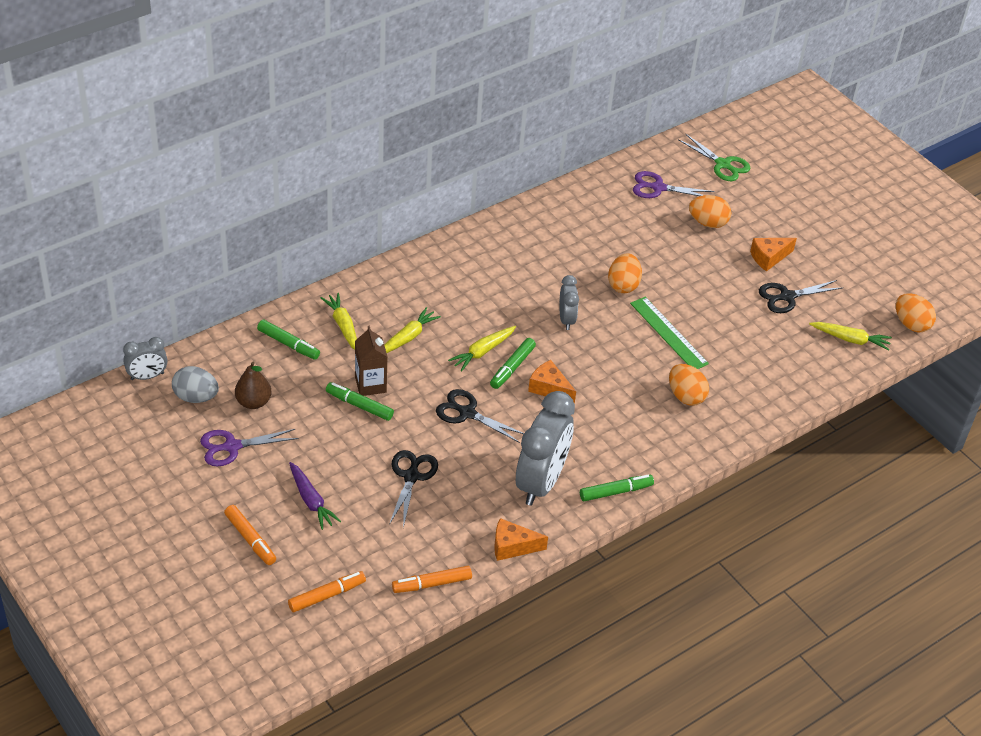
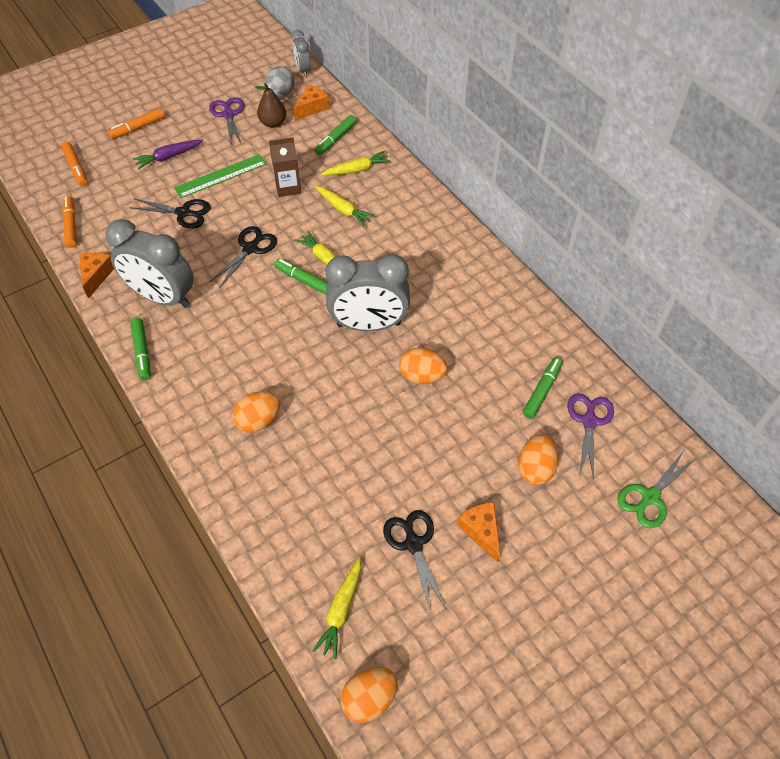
camera: 95 degrees right, 10 degrees up
green marker [326,382,394,421] -> green marker moved to [523,357,563,419]
orange cheese [528,360,576,404] -> orange cheese moved to [294,85,329,121]
grey clock [559,275,579,330] -> grey clock [326,254,410,331], size x1.98
green ruler [630,297,709,369] -> green ruler moved to [174,154,267,198]

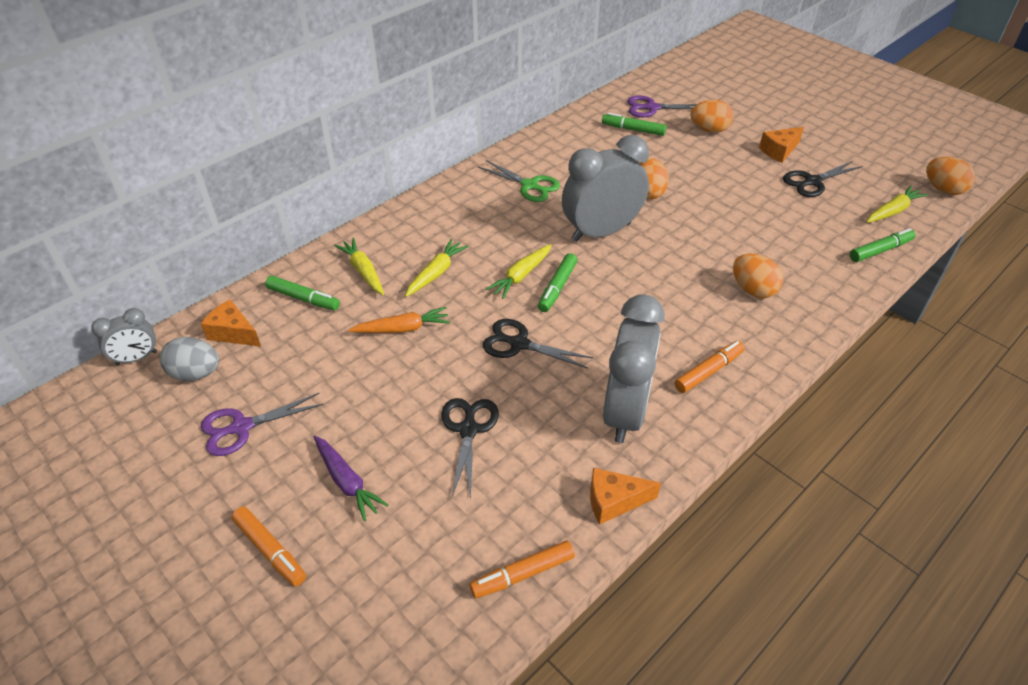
camera: 100 degrees left, 10 degrees down
orange marker [61,142,88,186] -> orange marker moved to [675,341,745,393]
green marker [130,318,151,380] -> green marker moved to [850,228,916,262]
green ruler [174,154,267,198] -> none
brown pear [255,83,286,128] -> none
brown carton [269,137,301,197] -> orange carrot [348,307,450,333]
yellow carrot [313,557,361,659] -> yellow carrot turned 45 degrees counterclockwise [866,186,928,223]
grey clock [326,254,410,331] -> grey clock turned 105 degrees counterclockwise [562,135,649,242]
green scissors [617,449,698,528] -> green scissors moved to [478,160,560,202]

